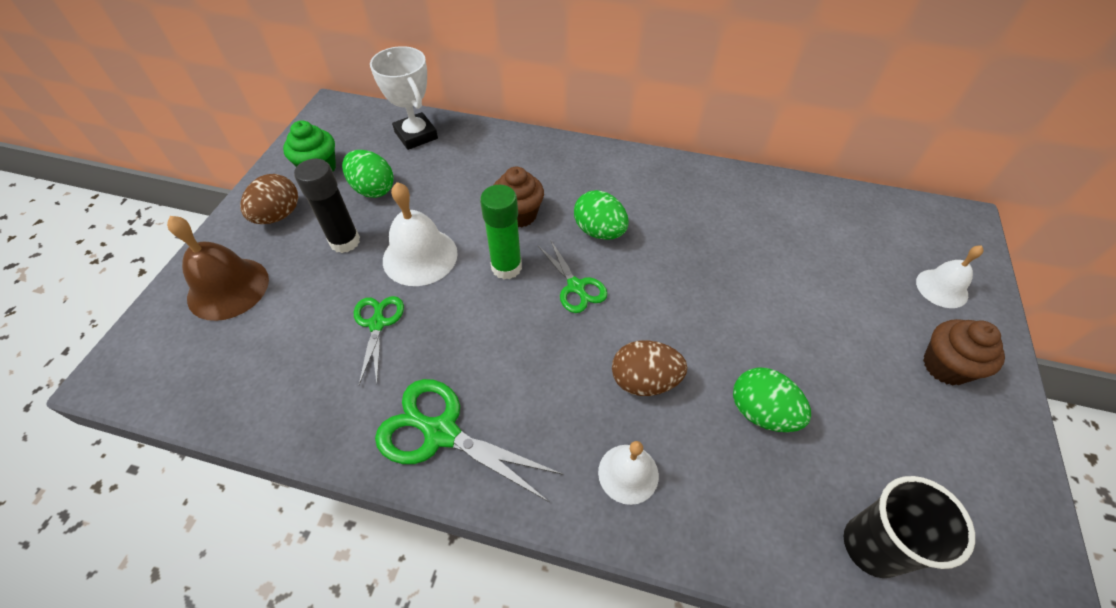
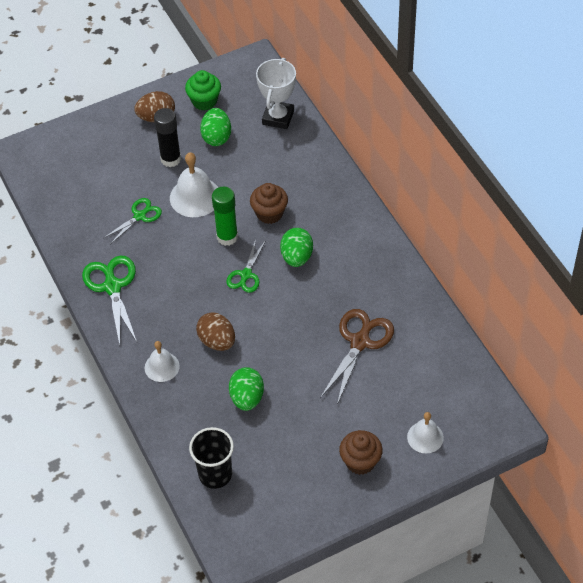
camera: 50 degrees right, 0 degrees up
brown bell [167,216,269,321] -> none
none -> brown scissors [320,309,394,405]

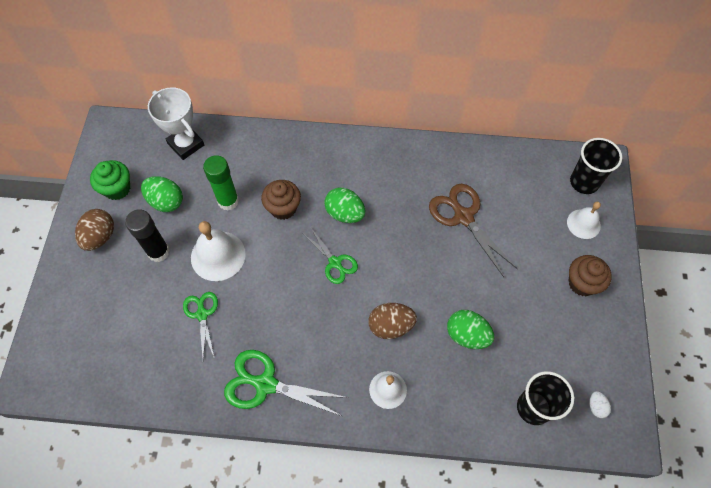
camera: 60 degrees left, 10 degrees up
green glue stick [212,187,238,246] -> green glue stick moved to [203,155,239,211]
none -> black cup [570,138,622,194]
none -> white egg [589,391,611,418]

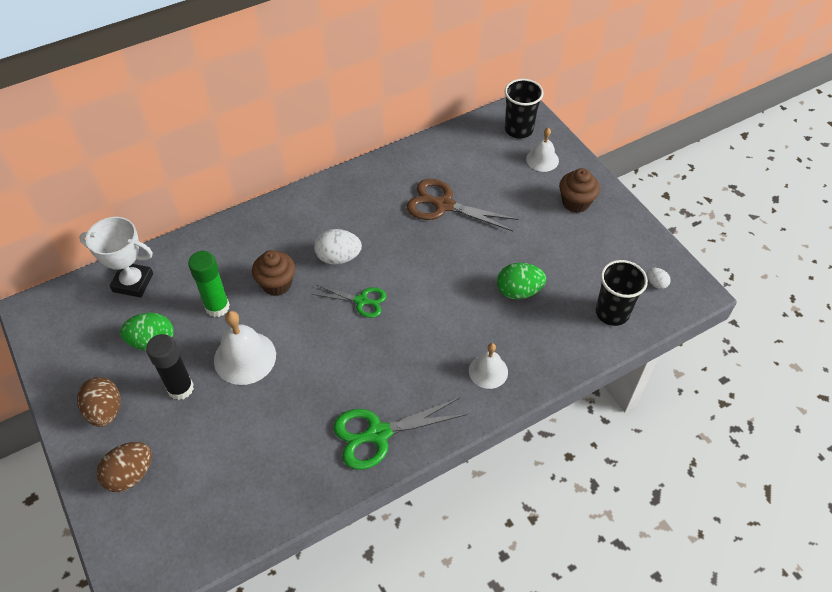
camera: 35 degrees left, 10 degrees down
green cupcake [90,160,130,200] -> none
green scissors [183,292,218,359] -> none
green egg [324,187,365,223] -> white egg [314,229,362,265]
brown egg [369,303,417,339] -> brown egg moved to [97,442,152,492]

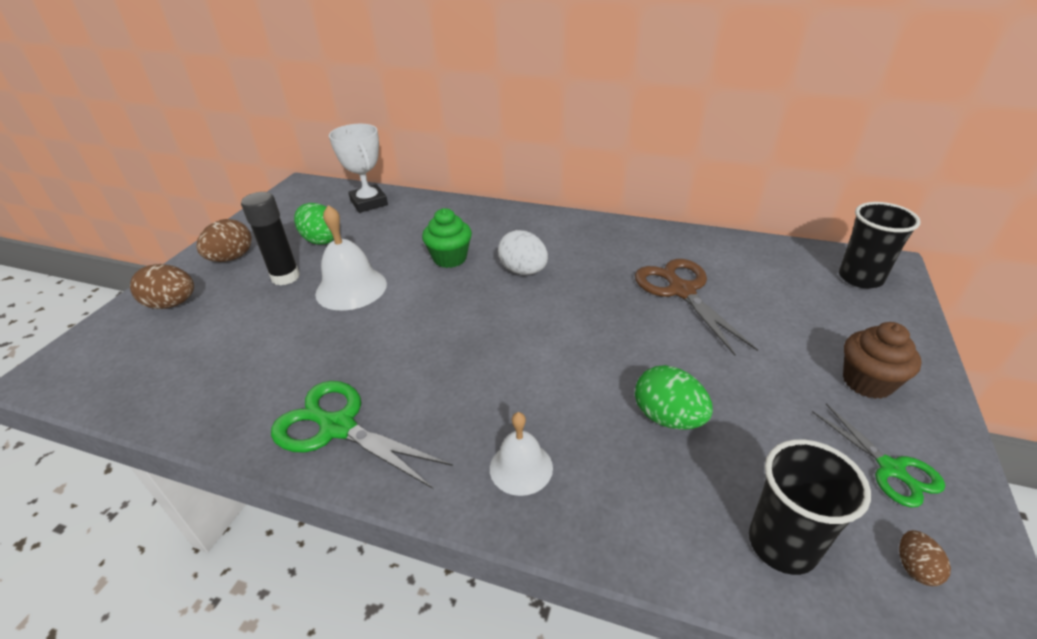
camera: 50 degrees right, 15 degrees down
green glue stick [188,251,230,317] -> none
brown cupcake [252,250,295,296] -> green cupcake [422,208,472,268]
green scissors [312,284,387,318] -> green scissors moved to [812,403,945,507]
white bell [526,128,559,172] -> none
white egg [647,268,671,289] -> brown egg [899,530,951,586]

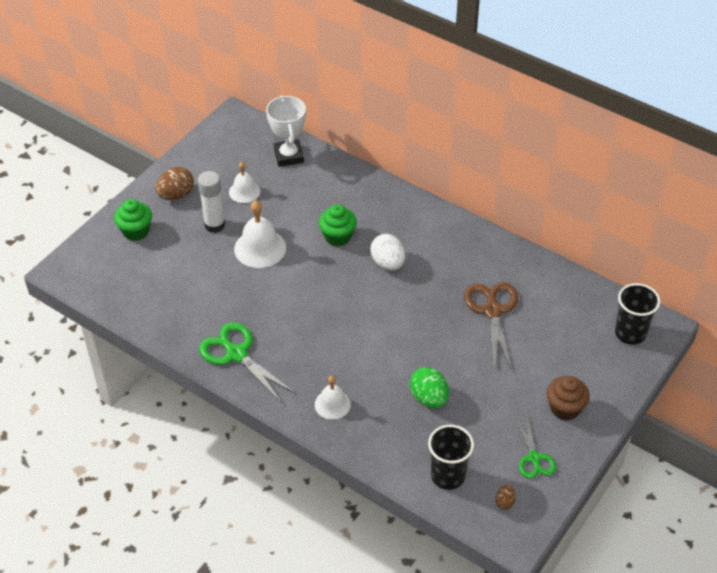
camera: 15 degrees right, 10 degrees up
brown egg [130,264,194,309] -> green cupcake [114,199,152,241]
black glue stick [241,192,300,286] -> white glue stick [198,171,225,233]
green egg [294,203,334,245] -> white bell [229,162,260,203]

